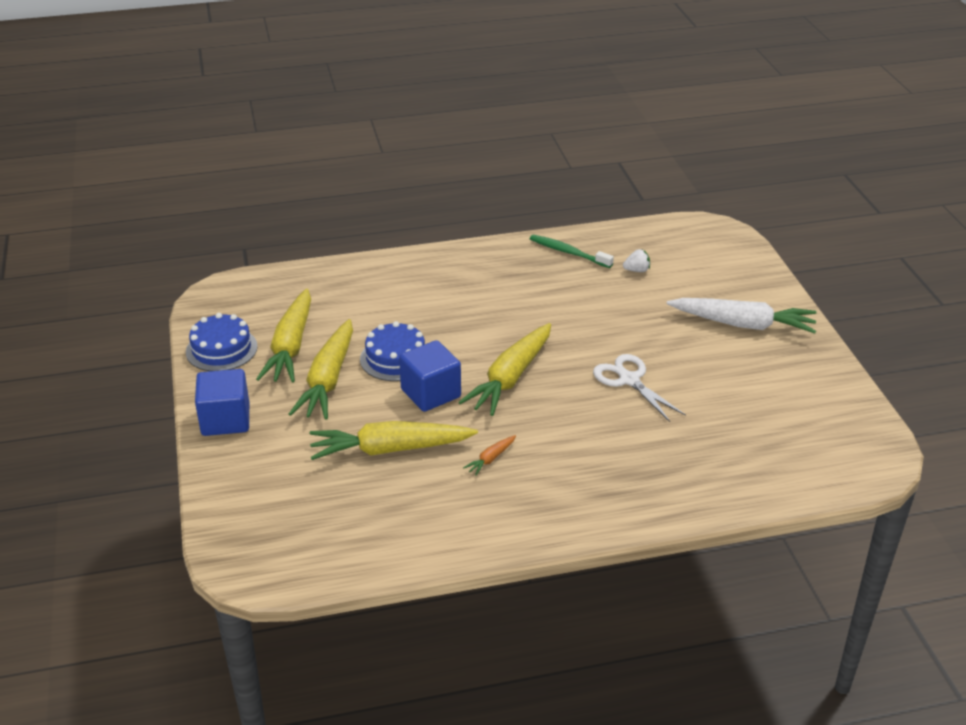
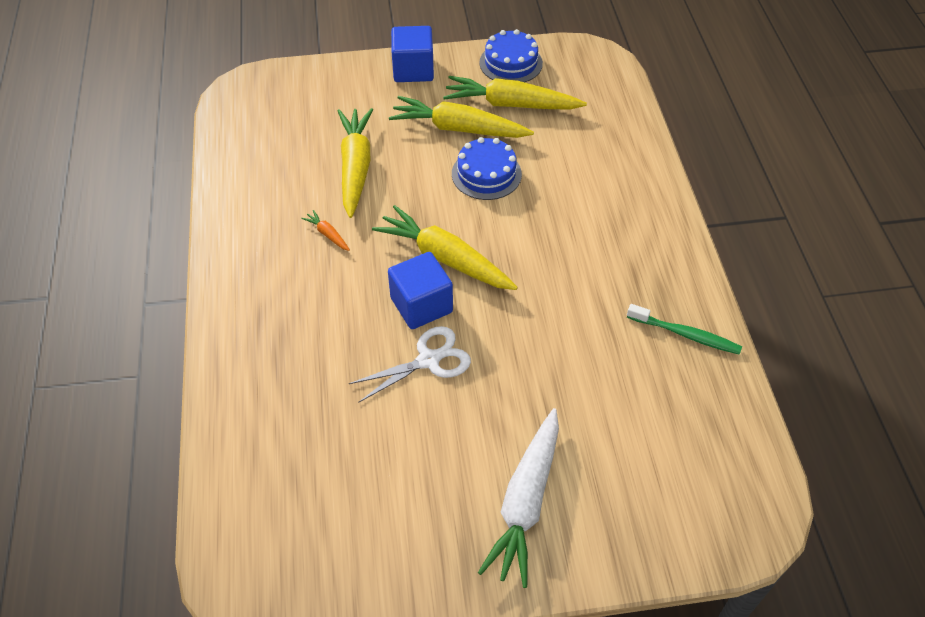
camera: 95 degrees right, 15 degrees up
blue cube [399,340,461,412] -> blue cube moved to [388,252,453,329]
green toothbrush [530,234,614,268] -> green toothbrush turned 75 degrees clockwise [627,304,742,355]
white strawberry [623,249,650,272] -> none

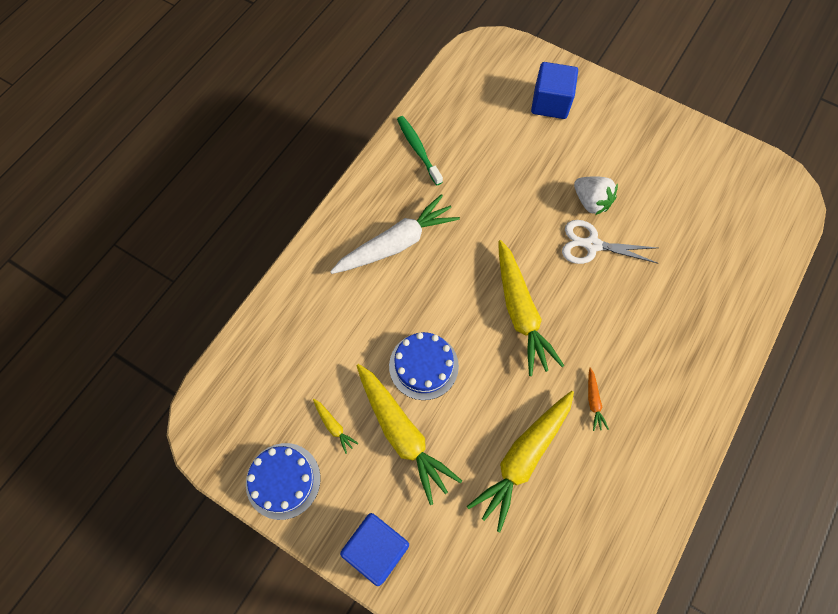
camera: 140 degrees left, 15 degrees up
blue cube [388,252,453,329] -> blue cube moved to [531,62,578,119]
yellow carrot [443,76,587,110] -> yellow carrot [313,399,359,454], size x0.42
white carrot [478,408,559,588] -> white carrot moved to [330,194,460,274]
none -> white strawberry [574,176,618,215]

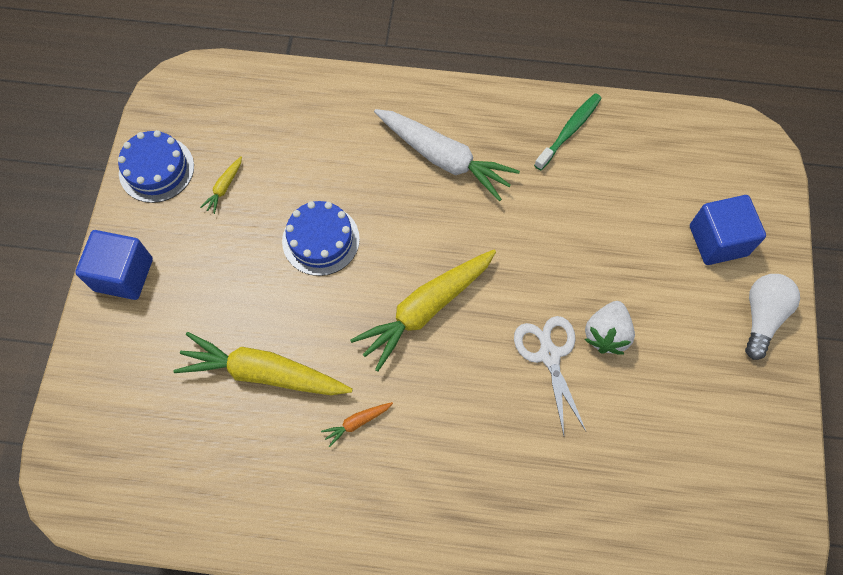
camera: 65 degrees right, 0 degrees up
yellow carrot [356,364,462,505] -> none
none -> white light bulb [745,274,800,360]

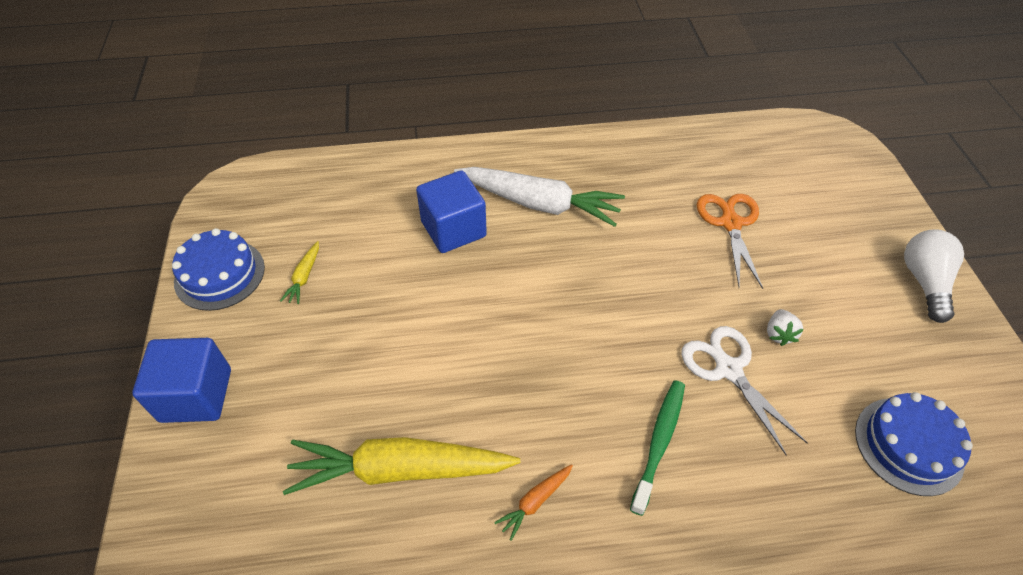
camera: 15 degrees left, 15 degrees down
blue cake [282,201,360,276] -> blue cake moved to [855,392,973,496]
yellow carrot [350,250,496,371] -> none
green toothbrush [534,93,602,170] -> green toothbrush moved to [630,380,685,516]
white strawberry [584,301,635,355] -> white strawberry [767,309,804,346], size x0.61
blue cube [690,195,766,265] -> blue cube moved to [416,170,487,253]
none -> orange scissors [697,194,763,289]

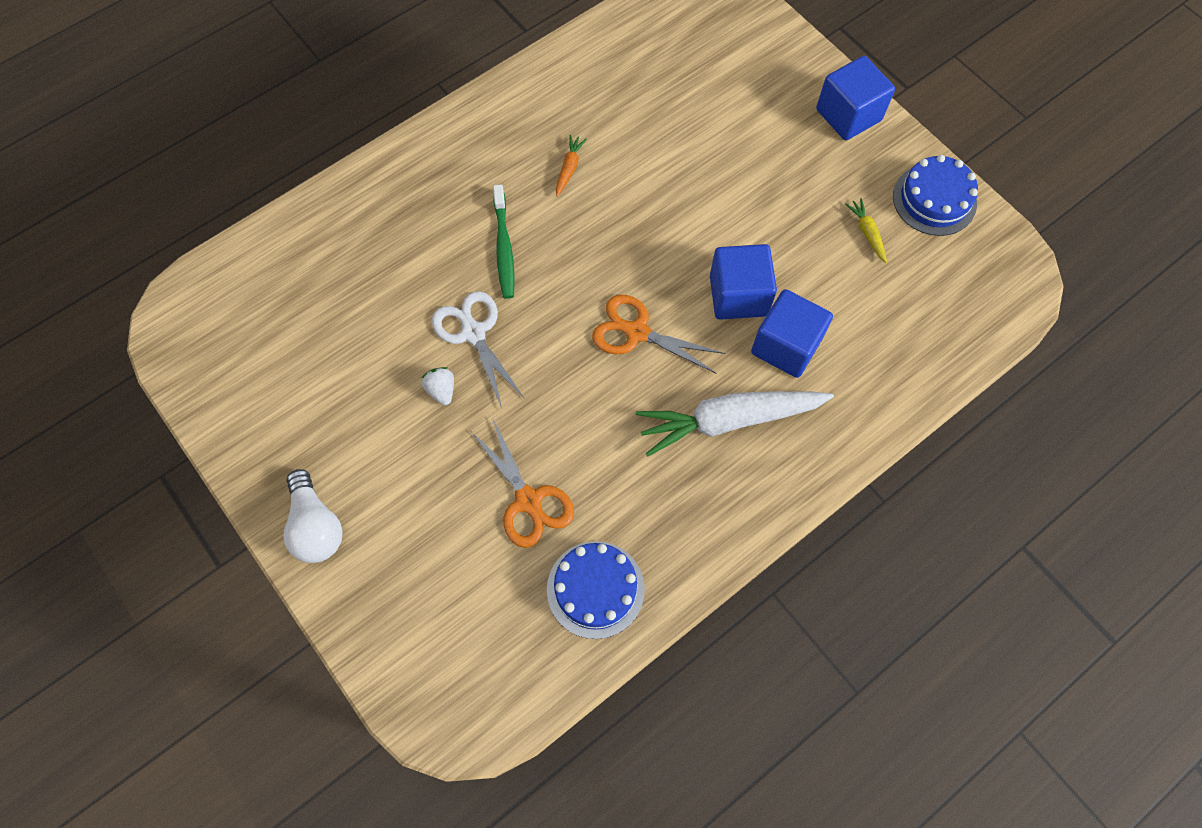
camera: 150 degrees right, 15 degrees up
yellow carrot [283,437,520,495] -> none
white scissors [681,326,808,455] -> white scissors turned 150 degrees counterclockwise [432,291,525,408]
blue cake [855,392,973,496] -> blue cake moved to [547,541,645,639]
none -> orange scissors [592,295,725,374]
none -> blue cube [710,244,777,320]

